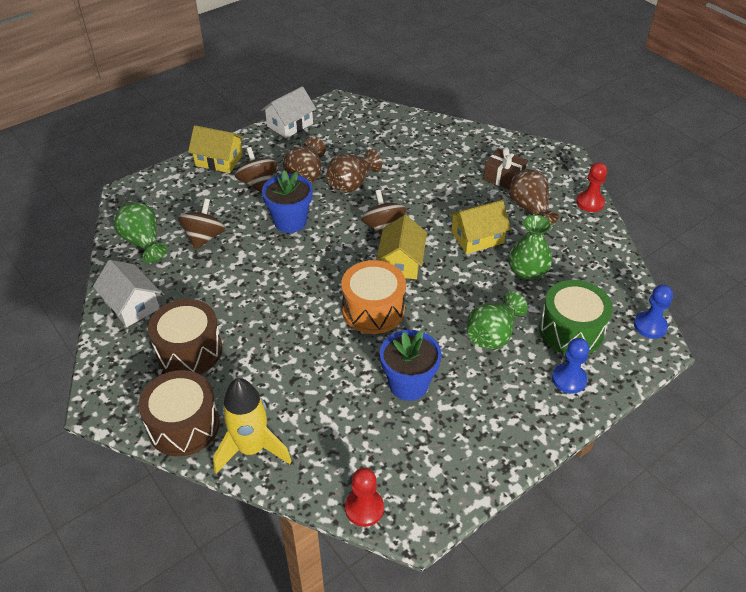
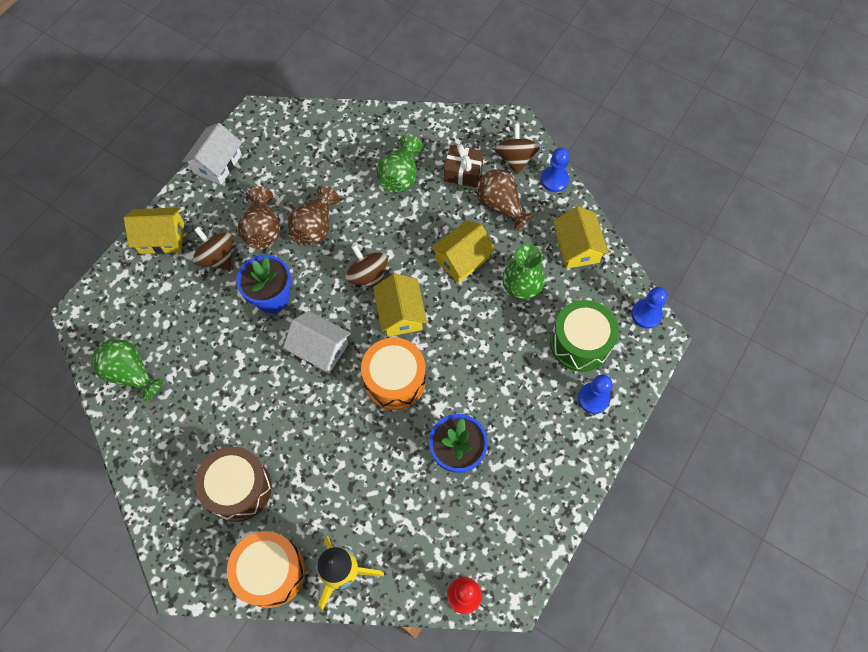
camera: 20 degrees left, 20 degrees up
white house [93,260,161,327] -> white house moved to [283,311,351,374]
brown drum [138,370,220,456] -> orange drum [227,531,305,608]
brown spinning top [178,199,225,250] -> brown spinning top moved to [495,123,540,174]
green vase [467,291,528,349] -> green vase moved to [377,134,423,193]
red pawn [576,162,607,212] -> blue pawn [541,148,569,192]
none -> yellow house [553,206,609,269]

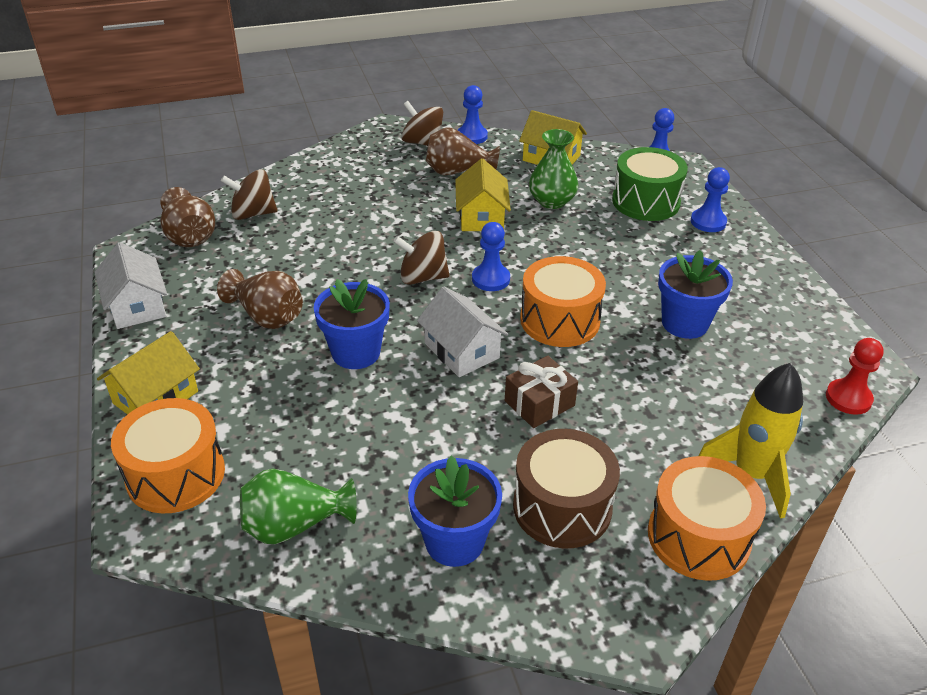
camera: 50 degrees left, 25 degrees down
brown spinning top [192,227,233,270] -> brown spinning top moved to [221,169,278,220]
white house [283,311,351,374] -> white house turned 75 degrees clockwise [417,286,508,377]
brown vase [288,185,340,246] -> brown vase moved to [161,187,215,247]
yellow house [373,273,427,337] -> blue pawn [472,222,510,291]
green vase [377,134,423,193] -> none
brown gift [444,144,484,187] -> brown gift moved to [505,356,578,428]
none -> orange drum [111,398,225,513]
none -> blue flower pot [408,456,502,567]

